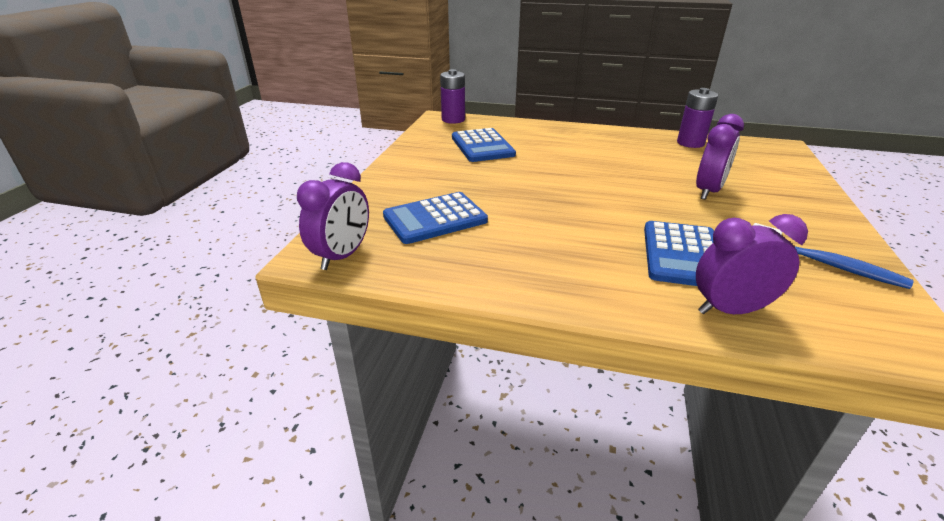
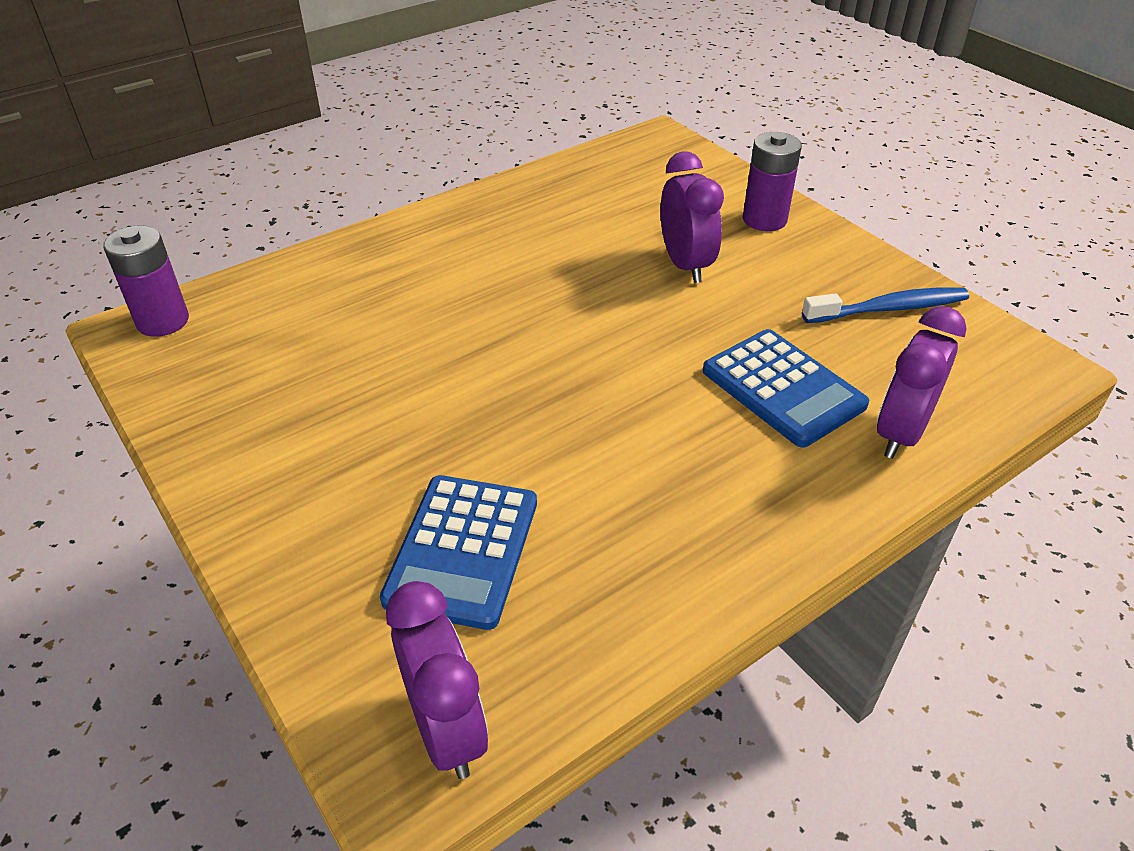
camera: 50 degrees left, 10 degrees up
blue calculator [452,128,516,162] -> none
purple battery [677,88,718,148] -> purple battery moved to [743,132,802,231]

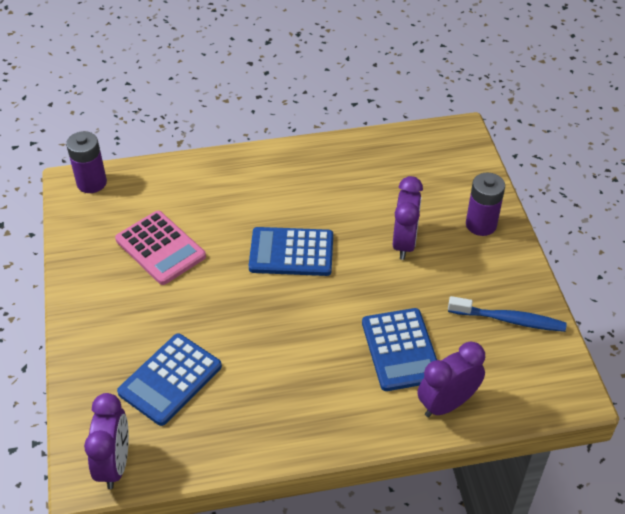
camera: 25 degrees right, 5 degrees up
none -> pink calculator [115,211,206,285]
none -> blue calculator [249,227,333,276]

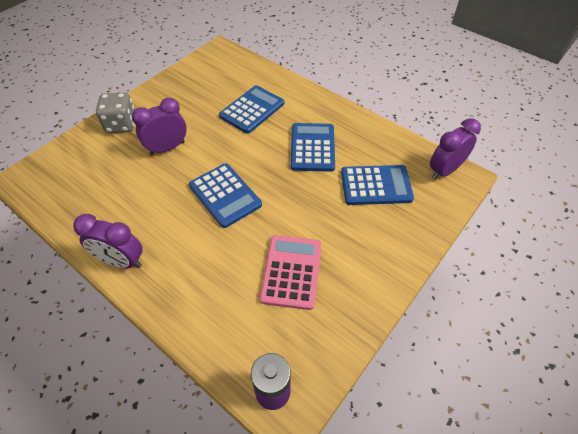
camera: 130 degrees left, 5 degrees up
purple clock [418,341,485,417] -> purple clock moved to [73,214,143,268]
blue toothbrush [448,296,566,332] -> none
purple battery [466,173,505,236] -> grey dice [96,93,135,133]
none -> blue calculator [291,123,335,172]

